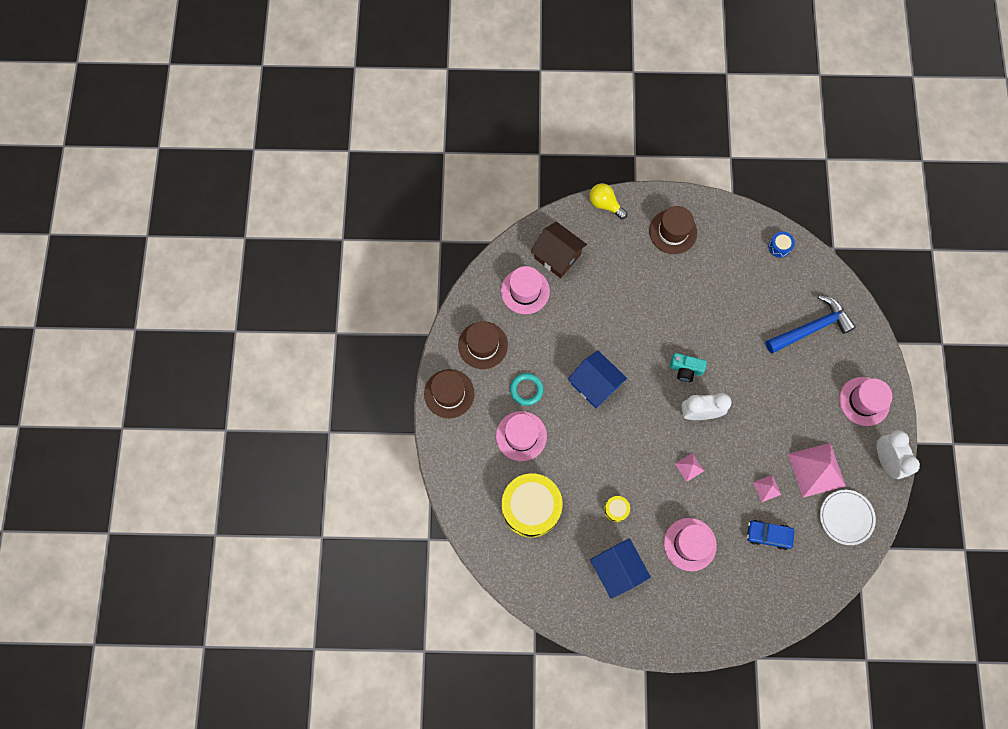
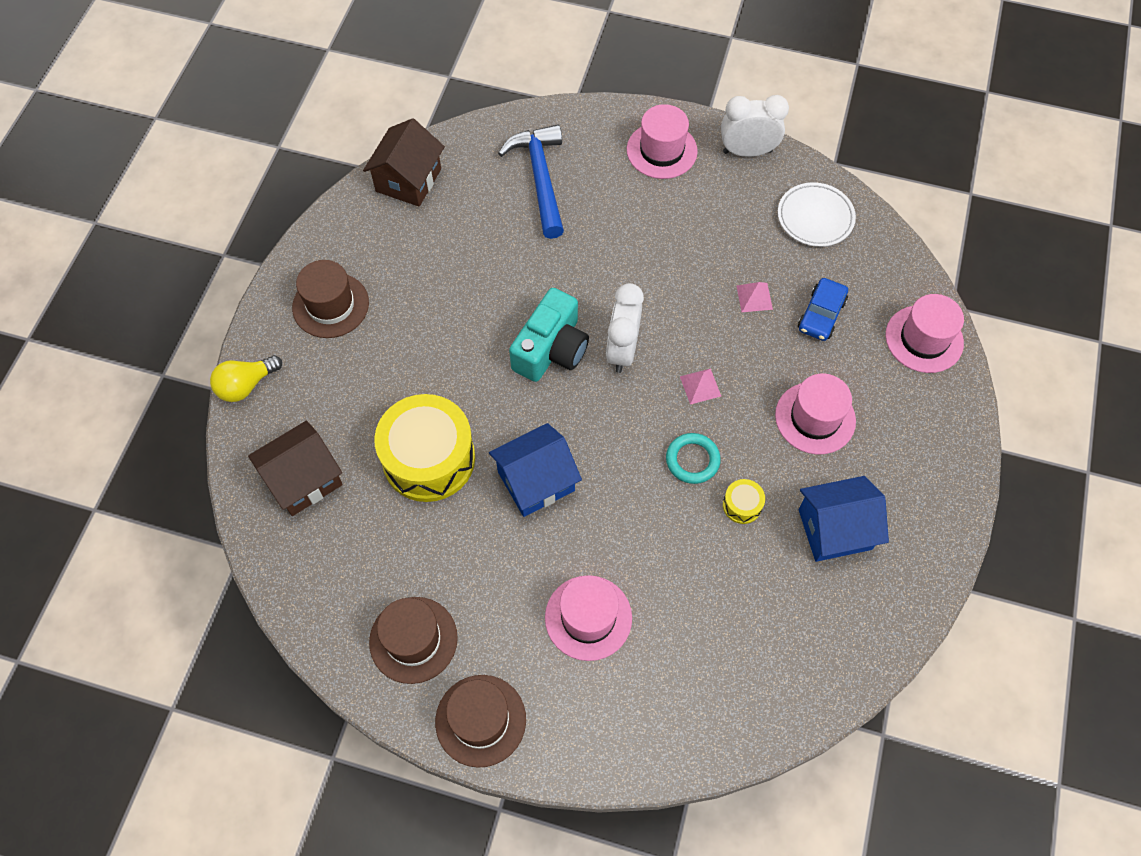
camera: 75 degrees left, 10 degrees down
pink hat [501,266,550,314] -> pink hat moved to [885,294,964,373]
yellow drum [502,473,562,538] -> yellow drum moved to [374,394,475,502]
turquoise ring [510,373,544,406] -> turquoise ring moved to [666,433,721,484]
turquoise camera [670,353,707,382] -> turquoise camera [509,288,589,382], size x1.62
blue drum [768,231,795,258] -> brown house [363,118,445,207]
pink pyramid [788,443,846,498] -> none

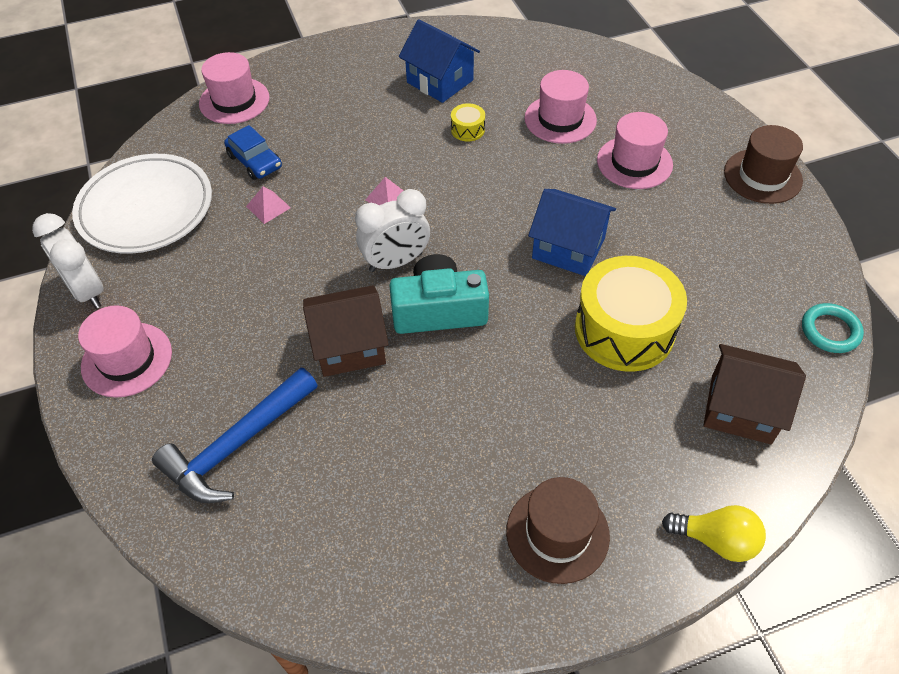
camera: 125 degrees left, 10 degrees down
brown house [363,118,445,207] -> brown house moved to [303,285,389,377]
brown hat [369,597,458,684] -> none
turquoise ring [666,433,721,484] -> turquoise ring moved to [802,303,864,353]
pink hat [775,373,856,454] -> pink hat moved to [524,70,597,144]
white plate [778,182,856,247] -> white plate [72,154,212,254], size x1.65
blue car [798,278,848,341] -> blue car turned 60 degrees clockwise [224,125,282,180]

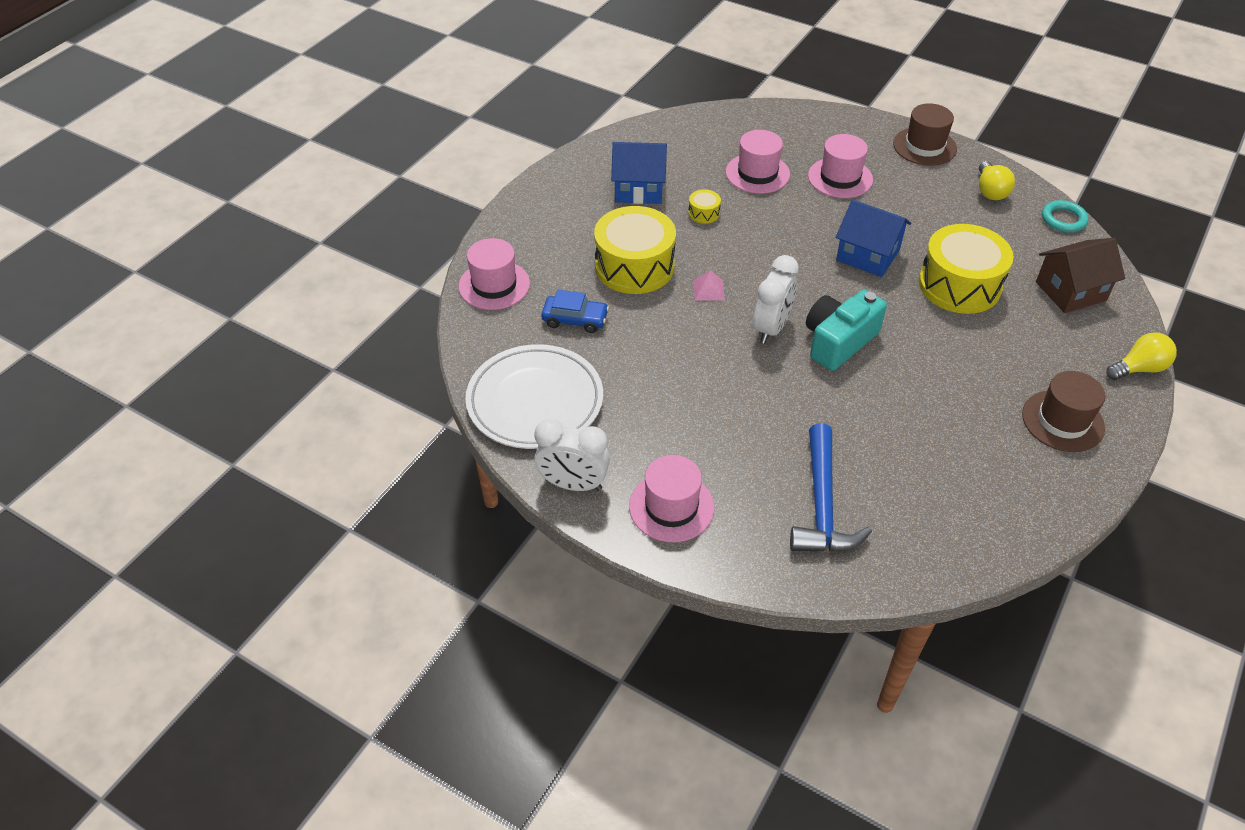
camera: 40 degrees left, 5 degrees down
pink pyramid [246,187,291,224] -> none
brown house [303,285,389,377] -> none
blue house [528,189,616,276] -> blue house turned 45 degrees clockwise [836,199,911,277]
none -> yellow drum [594,206,676,294]
none -> yellow light bulb [979,161,1015,200]

